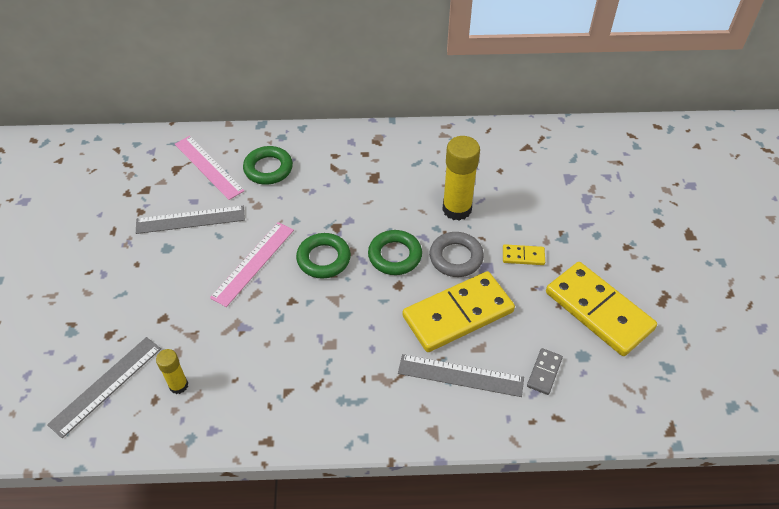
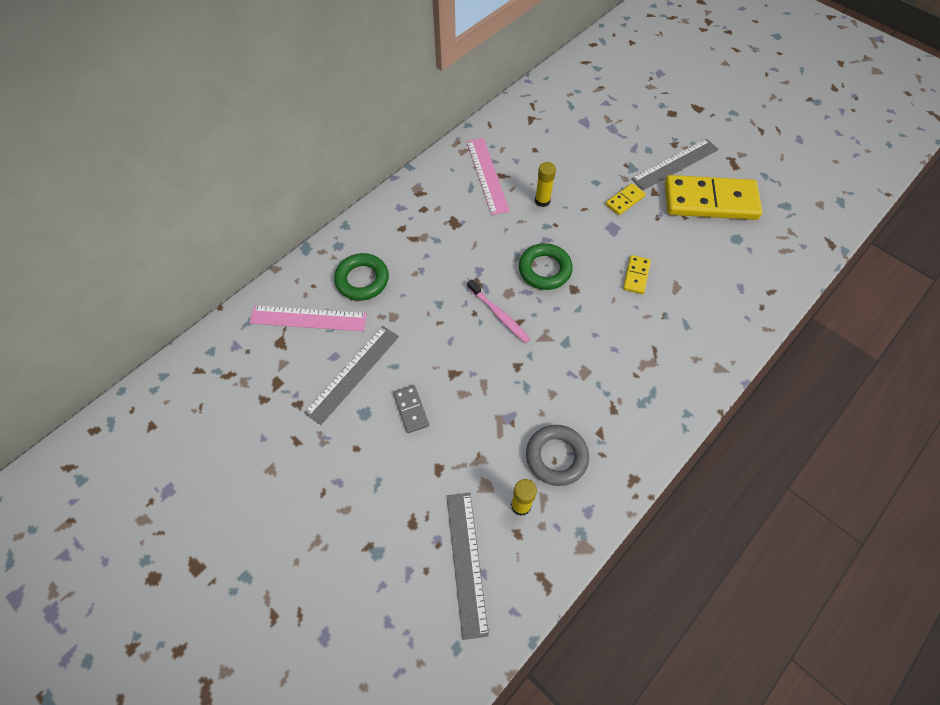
camera: 45 degrees left, 10 degrees up
pink ruler [210,222,294,307] -> pink ruler moved to [467,138,510,215]
green ring [296,233,351,278] -> pink toothbrush [467,279,530,343]
grey ruler [398,354,524,397] -> grey ruler moved to [632,139,719,190]
yellow domino [403,271,515,352] -> yellow domino [623,255,651,294], size x0.43
grey ring [429,232,484,277] -> grey ring moved to [526,425,589,486]
yellow glue stick [442,136,480,221] -> yellow glue stick [535,162,556,207], size x0.54
grey domino [527,348,563,395] -> grey domino moved to [393,385,429,433]

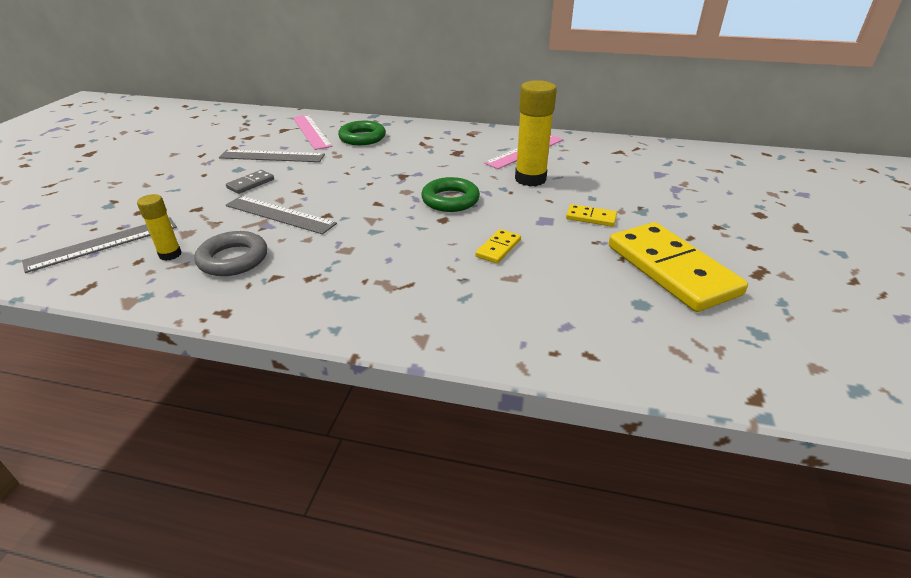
camera: 60 degrees right, 25 degrees down
pink toothbrush [467,279,530,343] -> none
yellow glue stick [535,162,556,207] -> yellow glue stick [515,80,557,186], size x1.85
yellow domino [623,255,651,294] -> yellow domino turned 45 degrees counterclockwise [475,229,521,264]
grey ruler [632,139,719,190] -> grey ruler moved to [225,196,337,234]

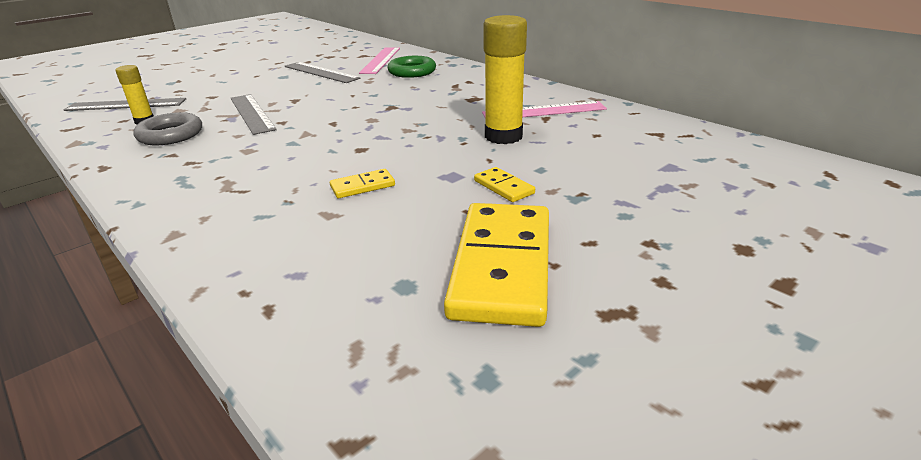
camera: 35 degrees right, 5 degrees down
grey domino [226,170,274,194] -> none
green ring [421,177,480,212] -> none

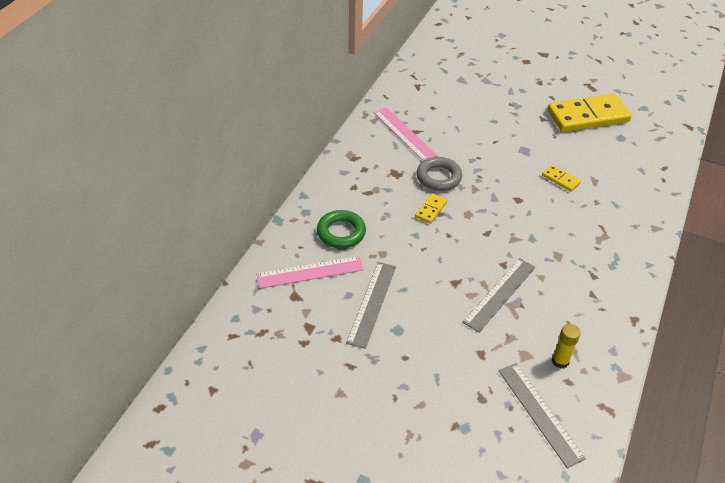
camera: 115 degrees left, 15 degrees up
grey ring [133,112,202,146] -> grey ring moved to [416,157,462,191]
yellow domino [474,167,535,202] -> yellow domino moved to [415,193,447,224]
yellow glue stick [483,15,527,144] -> none

